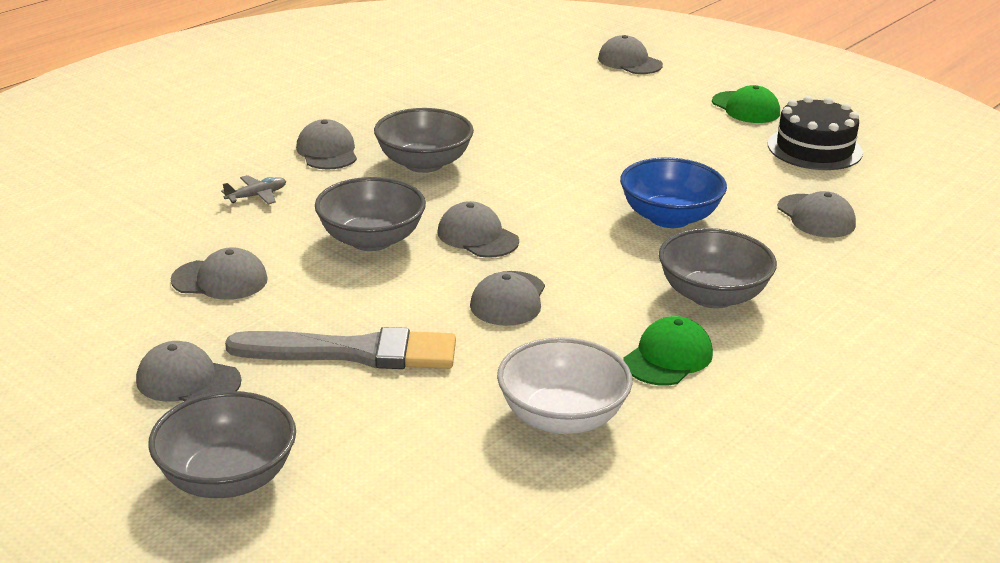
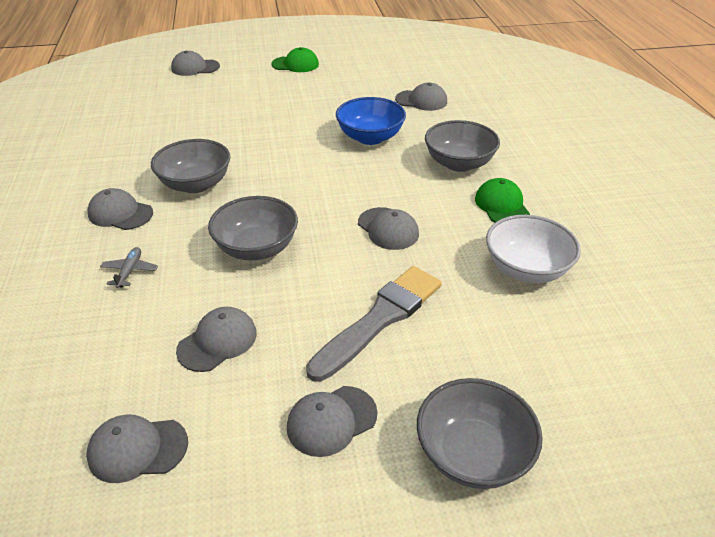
camera: 50 degrees left, 10 degrees up
grey cap [437,201,519,258] -> grey cap moved to [86,414,188,483]
black cake [768,96,863,170] -> none

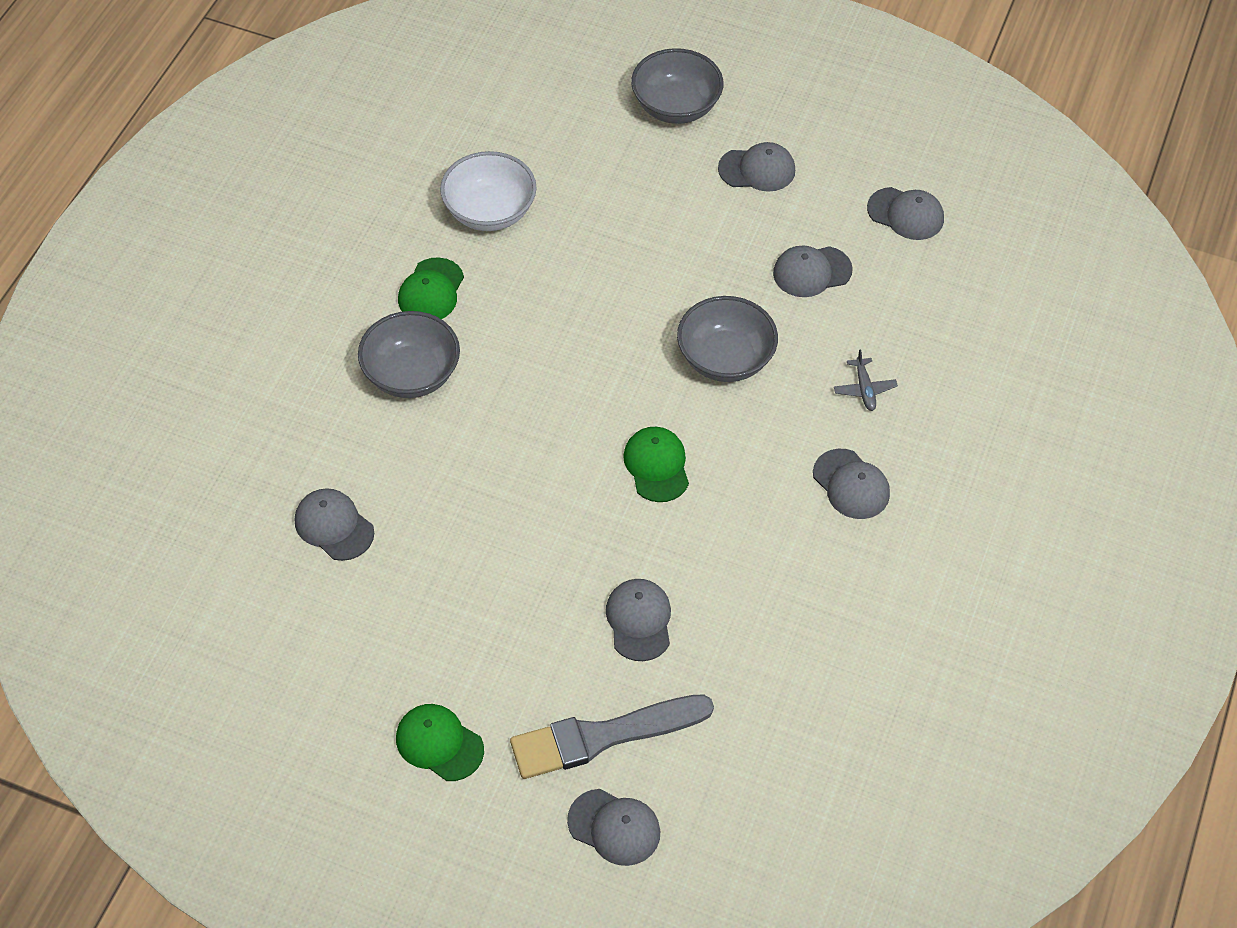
camera: 150 degrees left, 15 degrees up
grey plane [100,247,158,288] -> grey plane turned 45 degrees counterclockwise [834,349,898,411]
grey bowl [151,139,230,193] -> none
grey brush [306,266,442,382] -> grey brush moved to [510,694,714,779]
blue bowl [336,97,406,145] -> none
grey cap [358,207,419,250] -> grey cap moved to [606,579,671,661]
none -> green cap [623,427,689,502]

